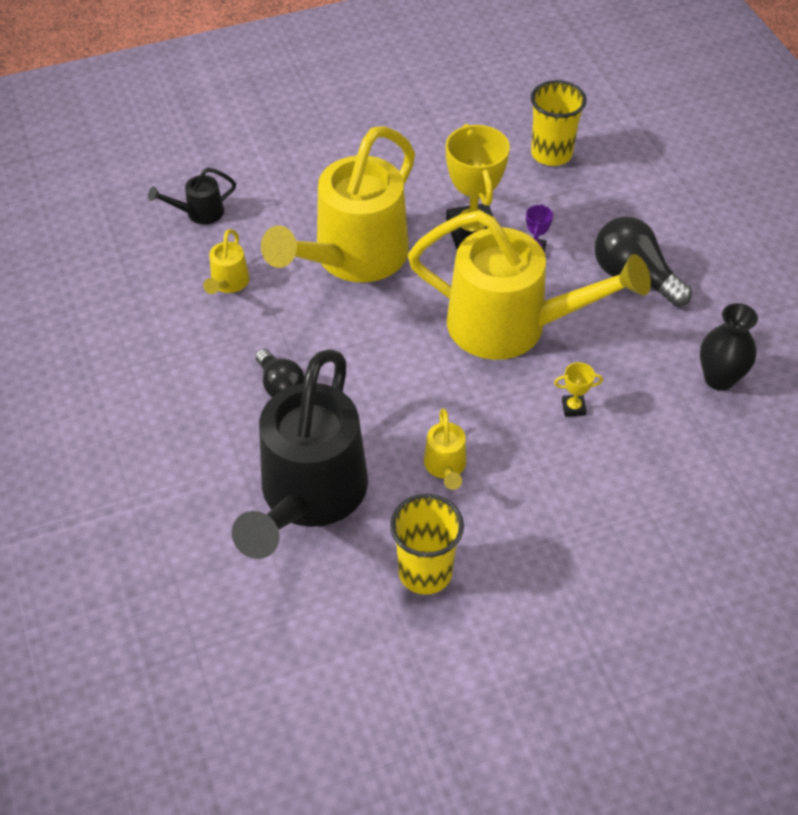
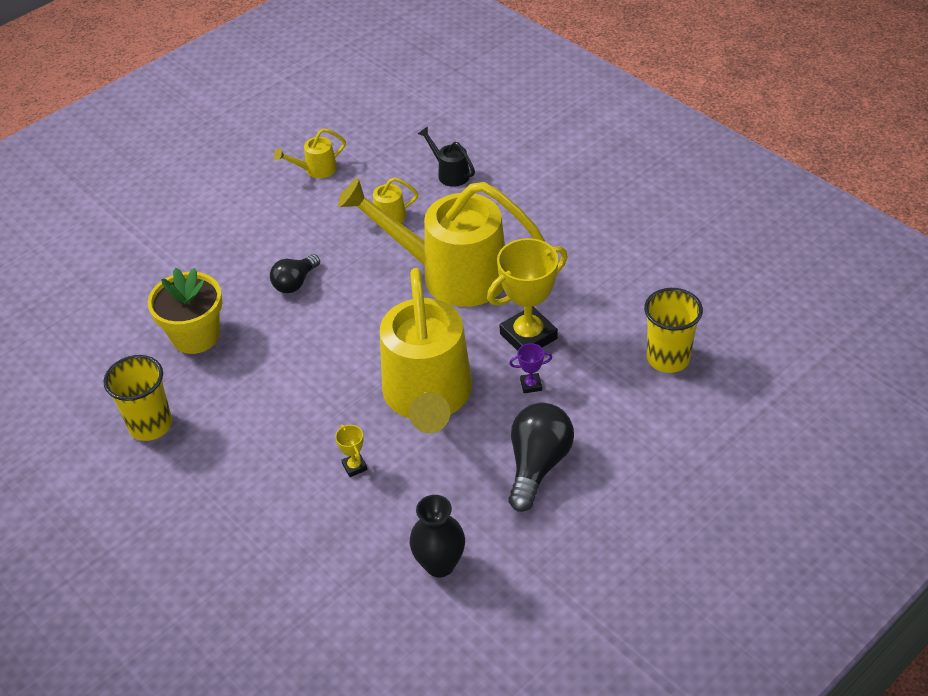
camera: 70 degrees right, 5 degrees down
black watering can [232,349,368,559] -> yellow flower pot [147,268,222,354]
yellow watering can [424,409,466,490] -> yellow watering can moved to [274,128,346,178]

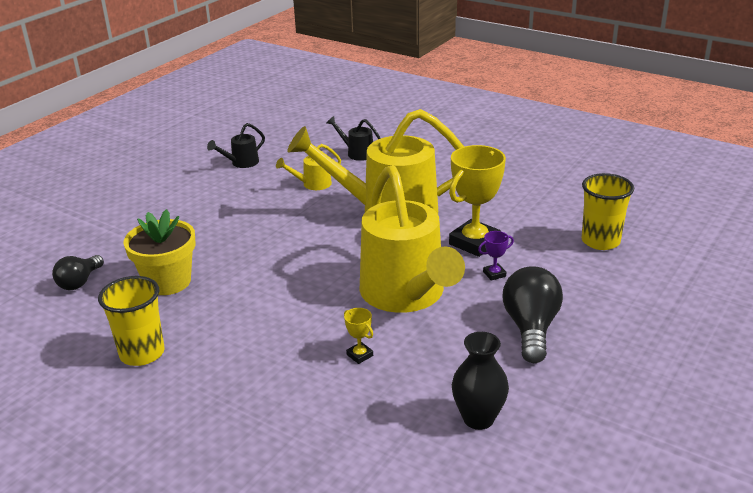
camera: 15 degrees left, 15 degrees down
black light bulb [270,254,320,293] -> black light bulb moved to [52,255,104,290]
yellow watering can [274,128,346,178] -> black watering can [207,123,265,168]

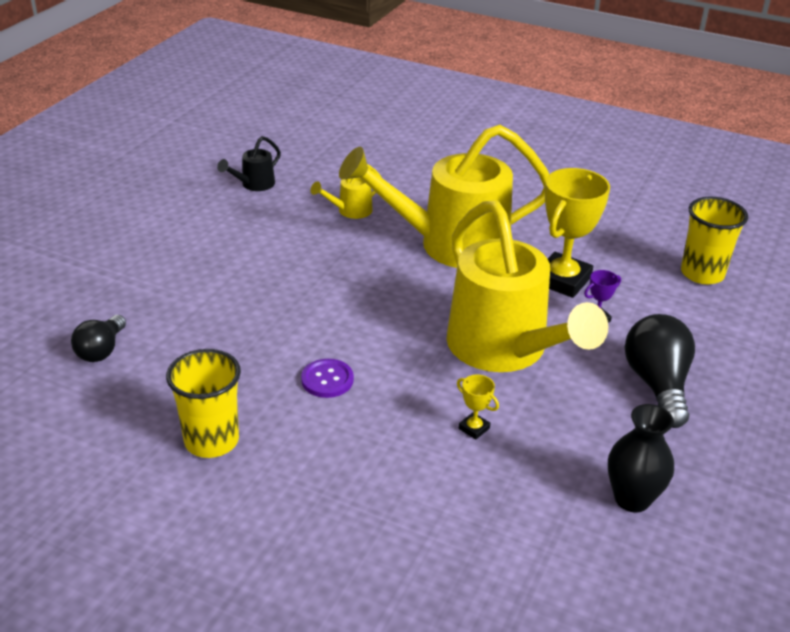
camera: 10 degrees left, 5 degrees up
yellow flower pot [124,209,196,295] -> none
black watering can [327,116,381,161] -> none
none -> purple button [301,359,354,398]

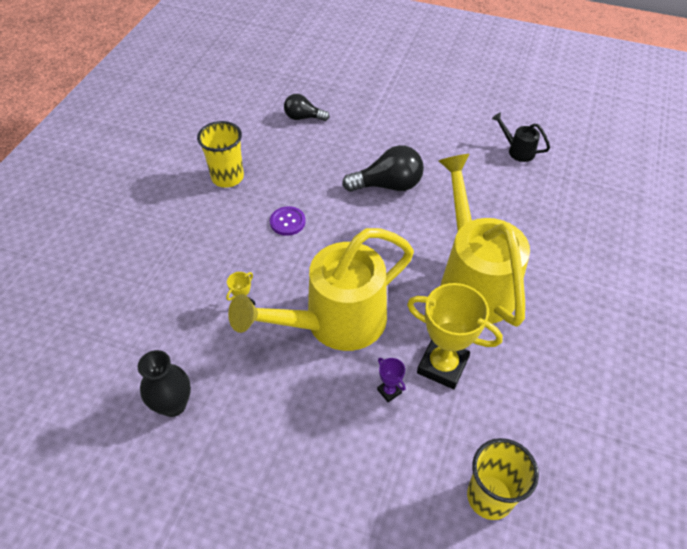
camera: 85 degrees right, 15 degrees up
yellow watering can [311,164,382,219] -> none
black light bulb [625,314,695,428] -> black light bulb moved to [342,145,424,192]

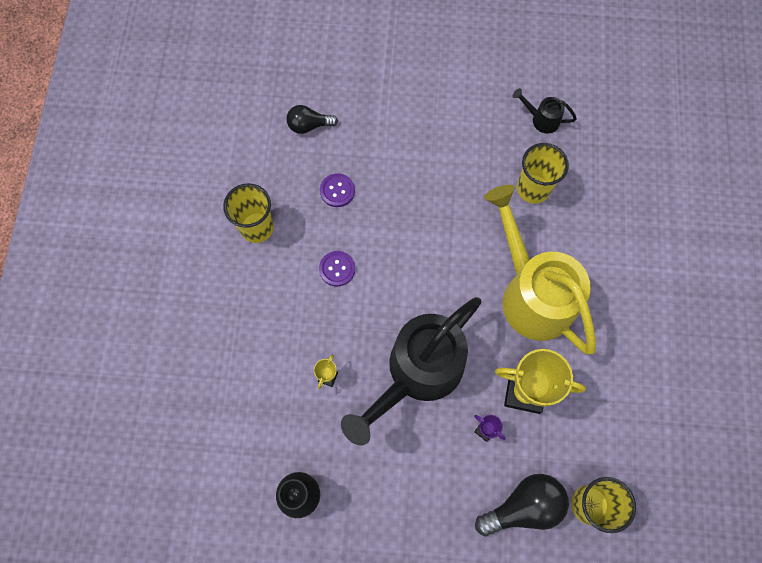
camera: 15 degrees left, 20 degrees up
yellow watering can [228,228,414,351] -> black watering can [341,297,481,445]
black light bulb [342,145,424,192] -> black light bulb moved to [475,474,569,536]
none -> purple button [320,173,355,207]
none -> yellow cup [517,143,569,204]

